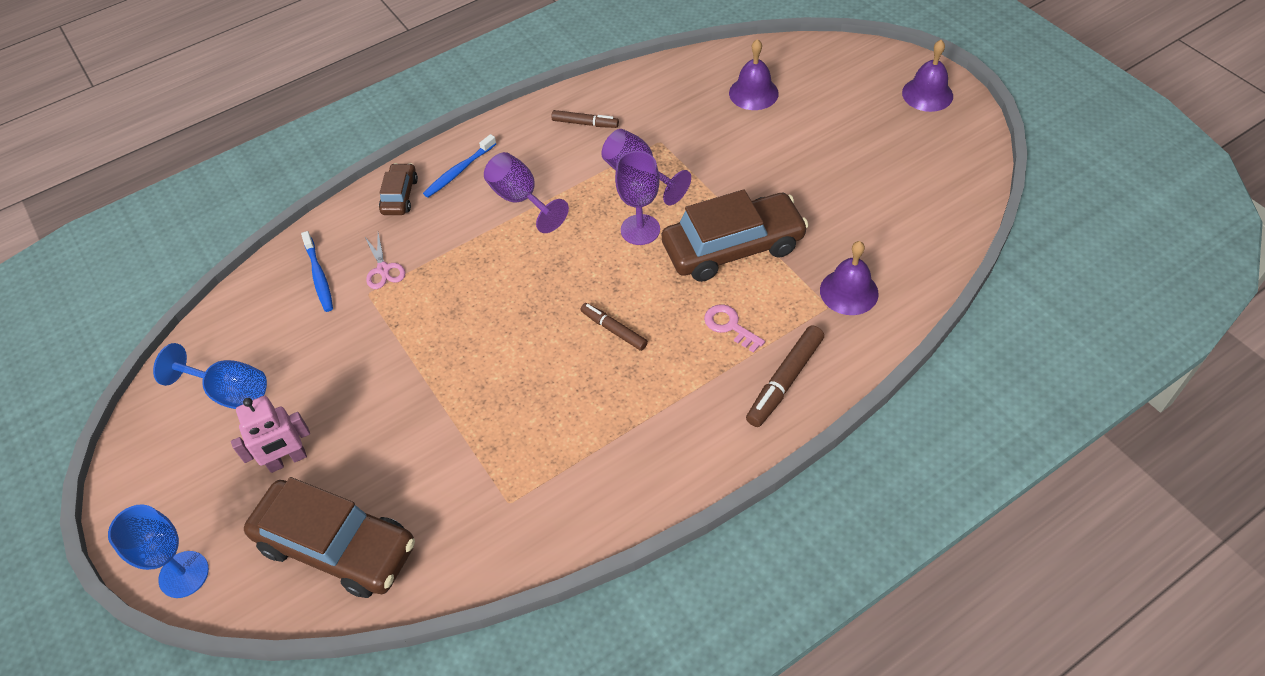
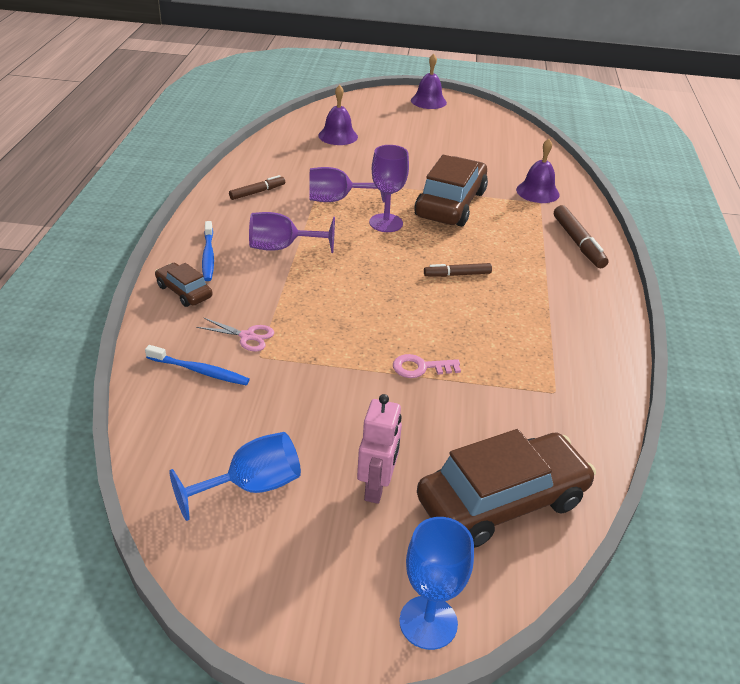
camera: 55 degrees left, 15 degrees down
pink key [704,304,765,353] -> pink key moved to [393,354,461,378]

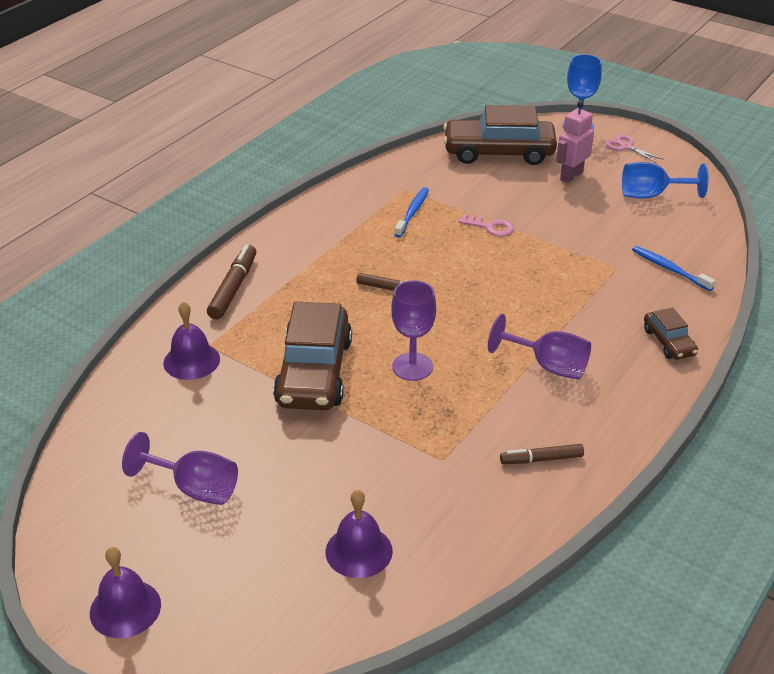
camera: 150 degrees left, 0 degrees up
pink scissors [196,318,274,351] -> pink scissors moved to [606,134,664,163]
blue toothbrush [202,221,214,281] -> blue toothbrush moved to [394,187,429,237]
purple goblet [309,167,386,203] -> purple goblet moved to [122,432,238,505]
brown car [414,155,488,227] -> brown car turned 45 degrees counterclockwise [273,301,352,410]

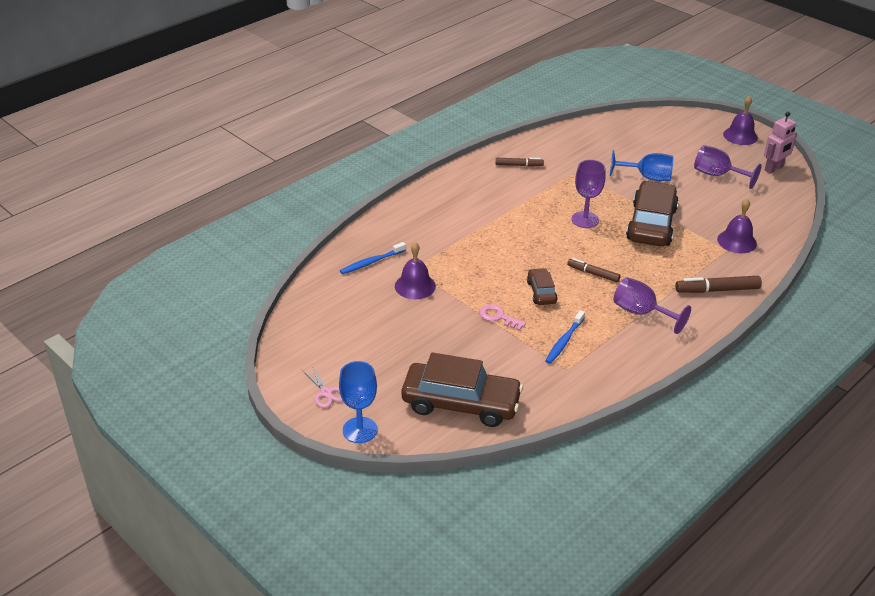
camera: 170 degrees left, 0 degrees up
brown marker [207,245,256,319] -> brown marker turned 60 degrees clockwise [675,276,762,293]
purple bell [325,490,393,578] -> purple bell moved to [395,242,436,299]
purple goblet [488,314,591,379] -> purple goblet moved to [614,277,691,334]
pink robot [556,101,594,183] -> pink robot moved to [764,112,797,174]
blue goblet [622,162,709,199] -> blue goblet moved to [610,150,673,181]
blue toothbrush [632,246,715,291] -> blue toothbrush turned 90 degrees clockwise [340,242,406,274]
brown car [644,307,698,360] -> brown car moved to [527,268,557,305]

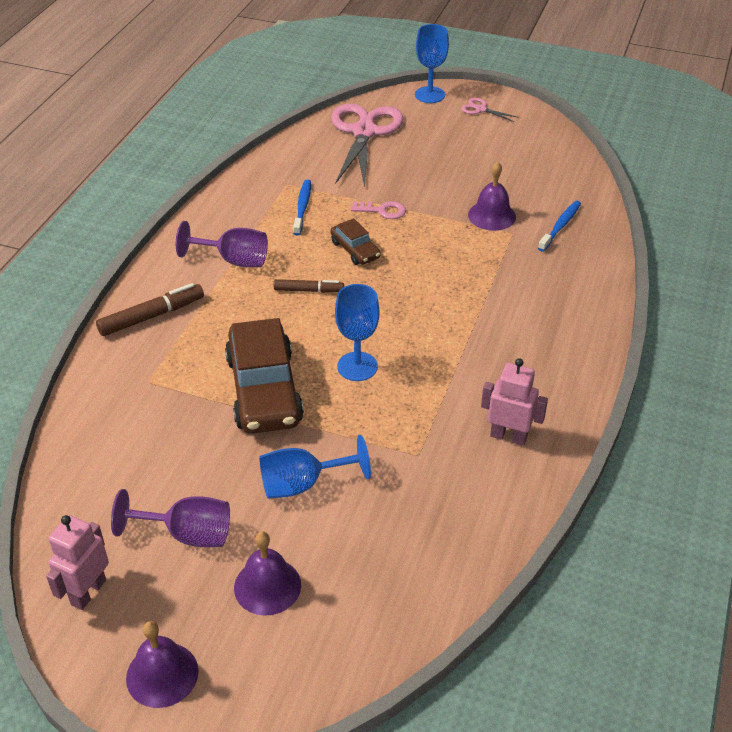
camera: 155 degrees right, 5 degrees up
brown car [402,352,523,427] -> pink scissors [331,104,404,187]
brown marker [496,158,544,167] -> pink robot [481,358,548,446]
purple goblet [571,160,606,228] -> blue goblet [335,284,380,381]
purple bell [717,199,757,253] -> purple bell moved to [234,532,301,616]

